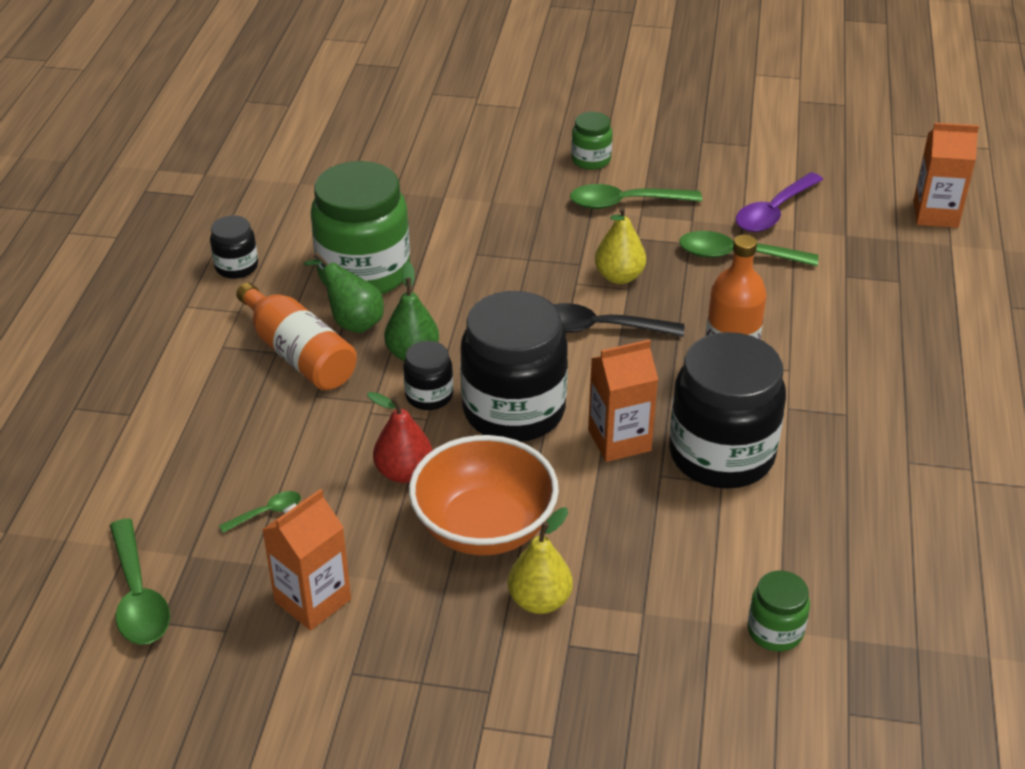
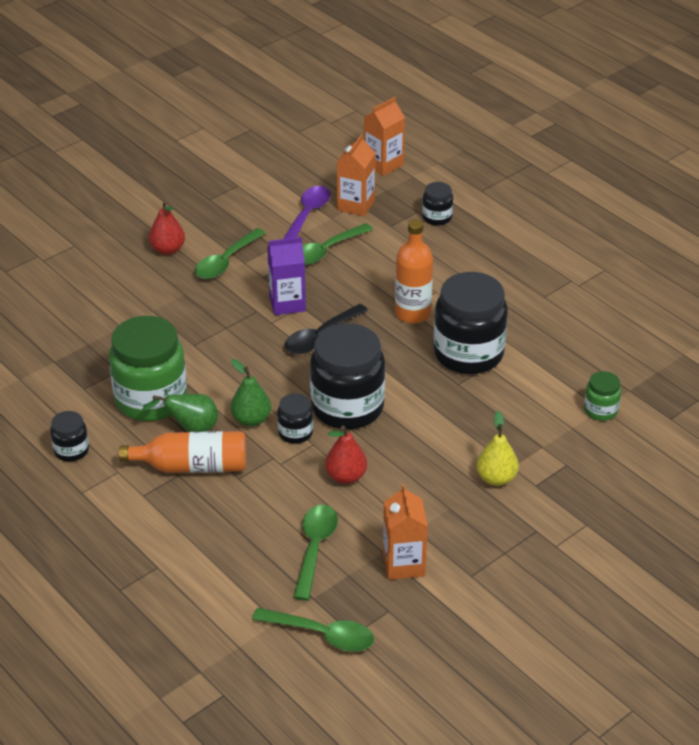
camera: 50 degrees left, 0 degrees up
green spoon [219,491,301,533] -> green spoon [293,505,338,600], size x1.95
orange bowl [409,435,559,556] -> none
green jar [571,112,612,170] -> red pear [149,201,185,255]
orange carton [588,339,658,462] -> orange carton moved to [337,134,376,216]
yellow pear [595,206,646,284] -> purple carton [267,237,306,315]
purple spoon [736,172,823,232] -> purple spoon turned 150 degrees counterclockwise [283,186,331,239]
none -> black jar [422,182,453,226]

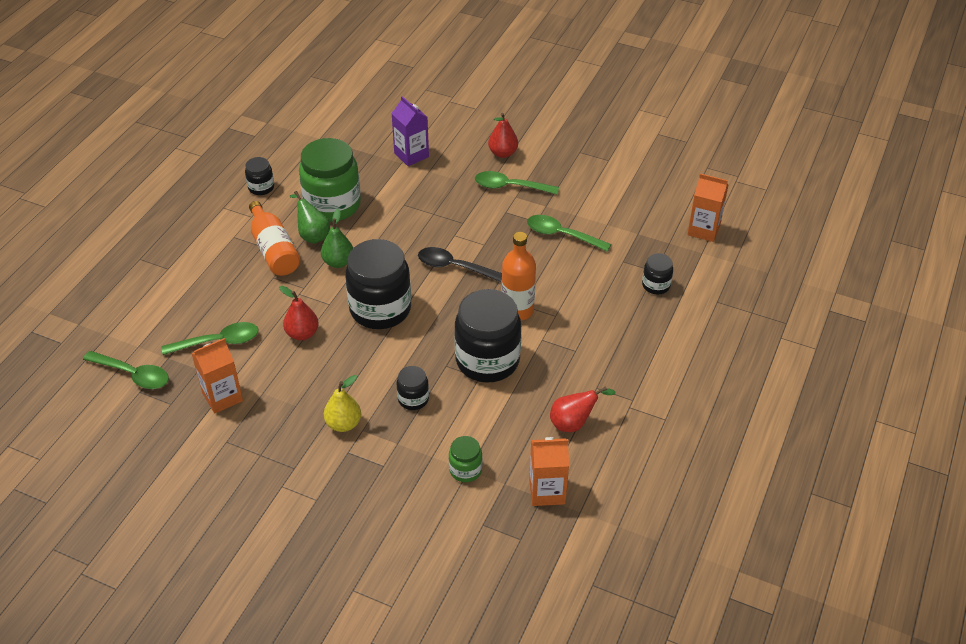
camera: 65 degrees right, 5 degrees up
green spoon [252,608,374,652] -> green spoon turned 60 degrees counterclockwise [83,351,169,389]
purple carton [267,237,306,315] -> purple carton moved to [391,96,429,166]
black jar [277,393,313,444] -> black jar moved to [397,366,429,410]
purple spoon [283,186,331,239] -> none
orange carton [337,134,376,216] -> orange carton moved to [529,437,569,506]
none -> red pear [550,386,615,432]

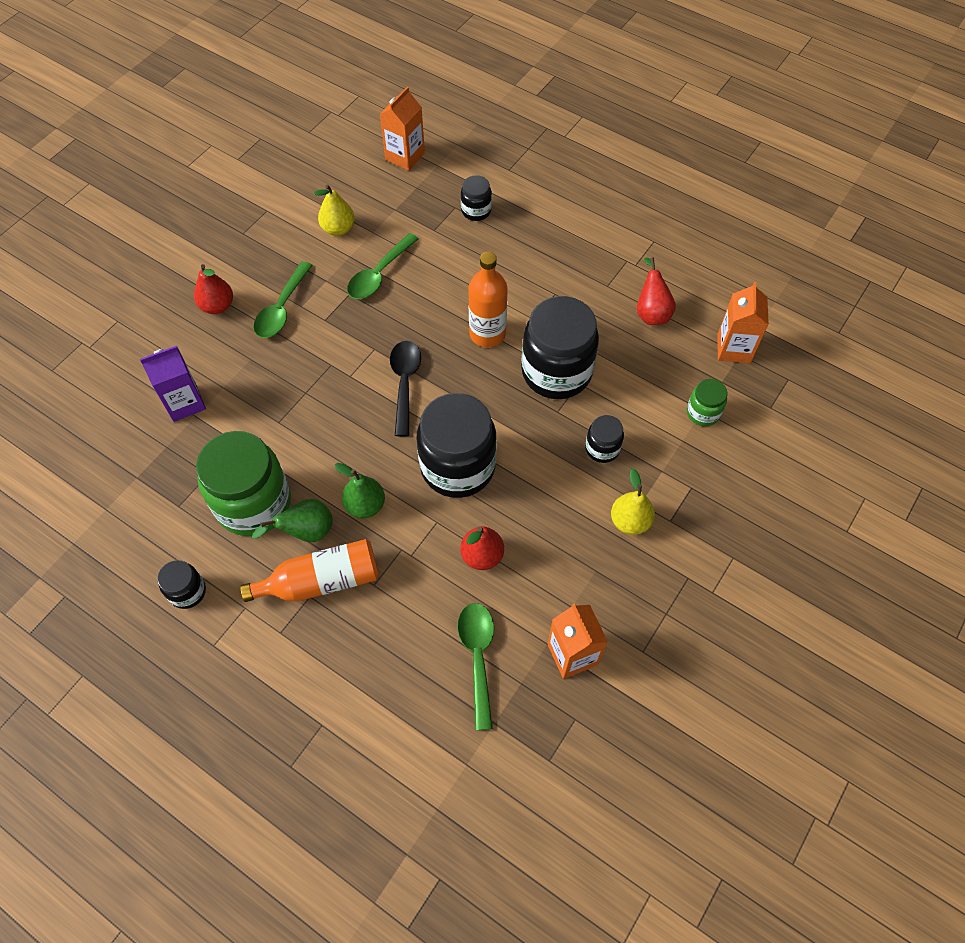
camera: 80 degrees left, 15 degrees up
green spoon [83,351,169,389] -> none
black spoon [418,247,502,282] -> black spoon turned 150 degrees clockwise [390,341,421,437]
none -> yellow pear [314,184,355,236]

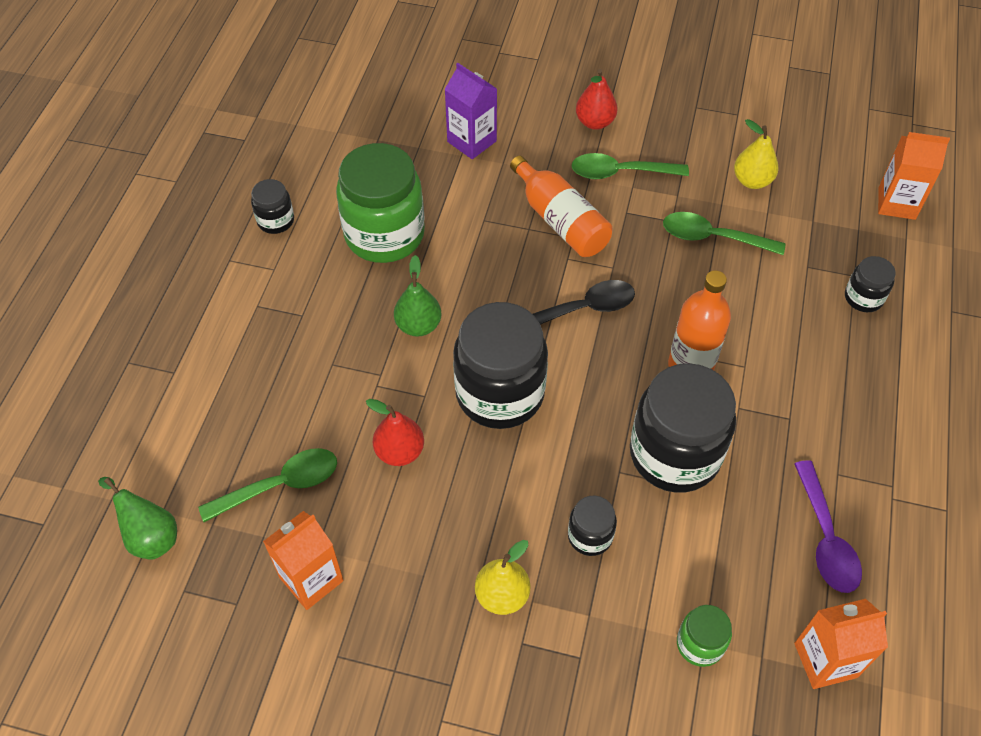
camera: 70 degrees right, 5 degrees down
orange bottle [240,539,379,602] -> orange bottle moved to [510,156,613,257]
green pear [252,499,333,542] -> green pear moved to [98,477,177,559]
red pear [637,257,676,325] -> purple spoon [794,460,862,593]

